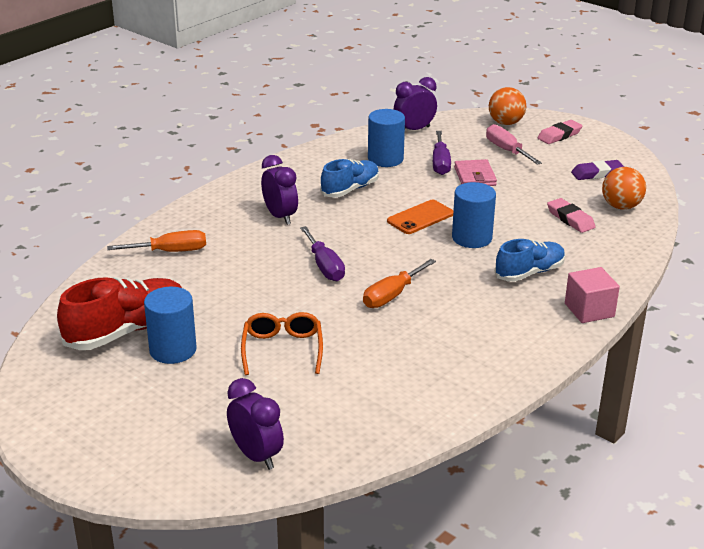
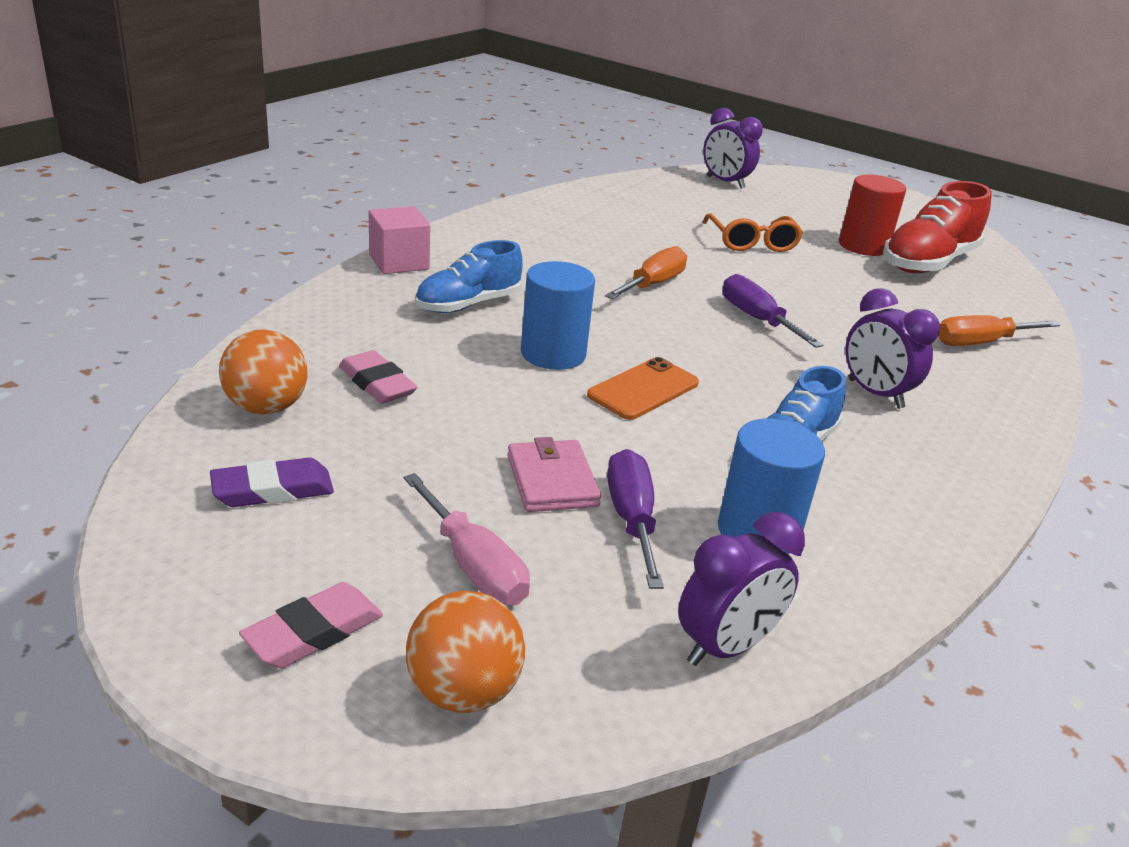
camera: 170 degrees right, 0 degrees up
blue cylinder [144,287,197,364] -> red cylinder [839,175,907,256]

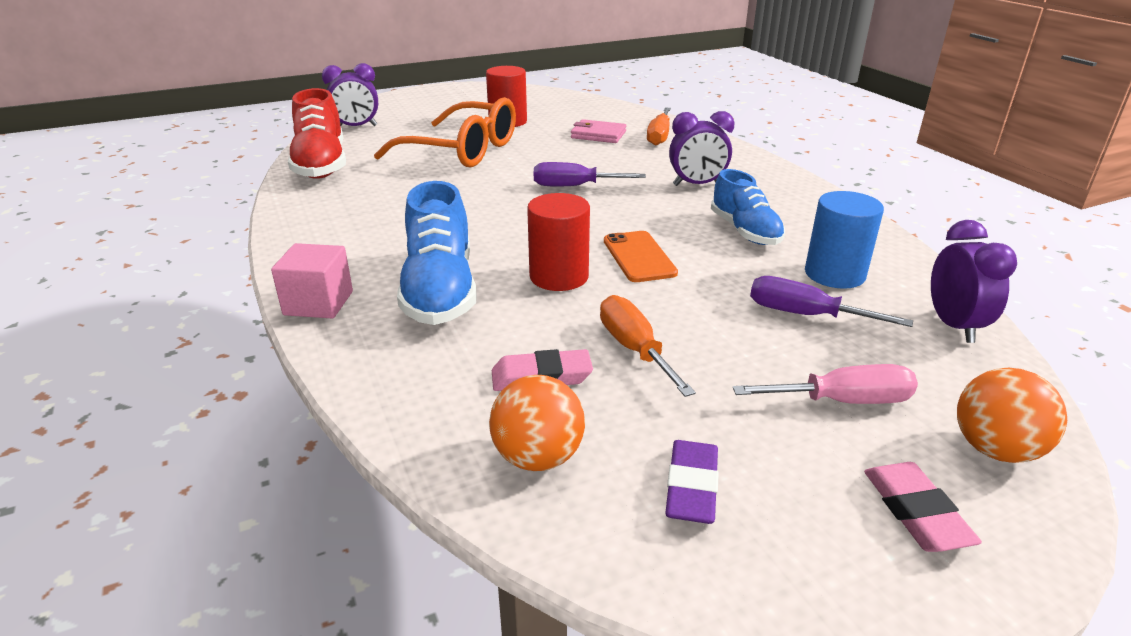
camera: 55 degrees left, 0 degrees up
blue shoe [415,240,523,313] -> blue shoe [397,181,477,325], size x1.50
pink wallet [507,437,601,512] -> pink wallet moved to [571,119,626,143]
blue cylinder [521,261,595,370] -> red cylinder [527,193,590,291]
orange screwdriver [605,246,687,299] -> orange screwdriver moved to [600,295,696,397]
orange glasses [703,214,803,252] -> orange glasses [374,97,516,167], size x1.71
red shoe [883,181,992,273] -> red shoe moved to [288,88,346,179]

